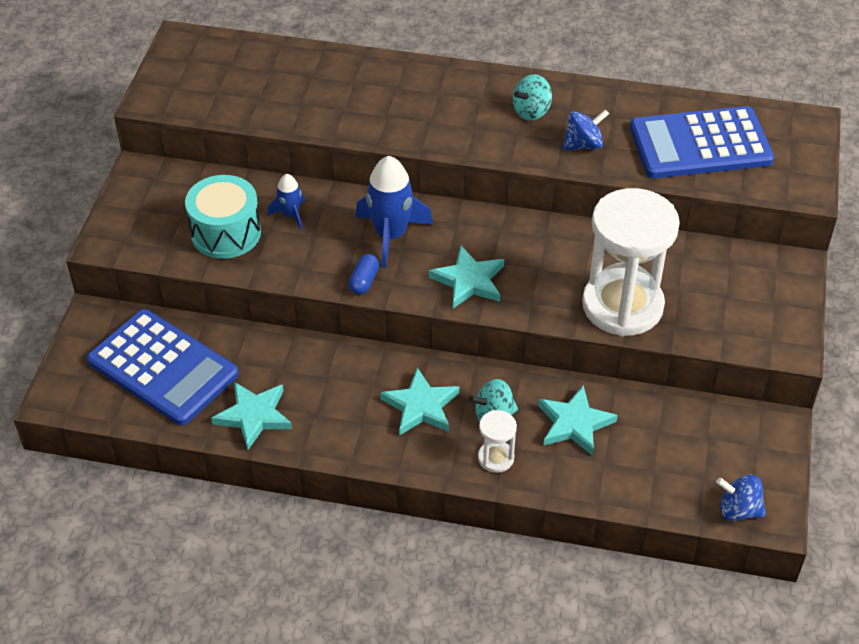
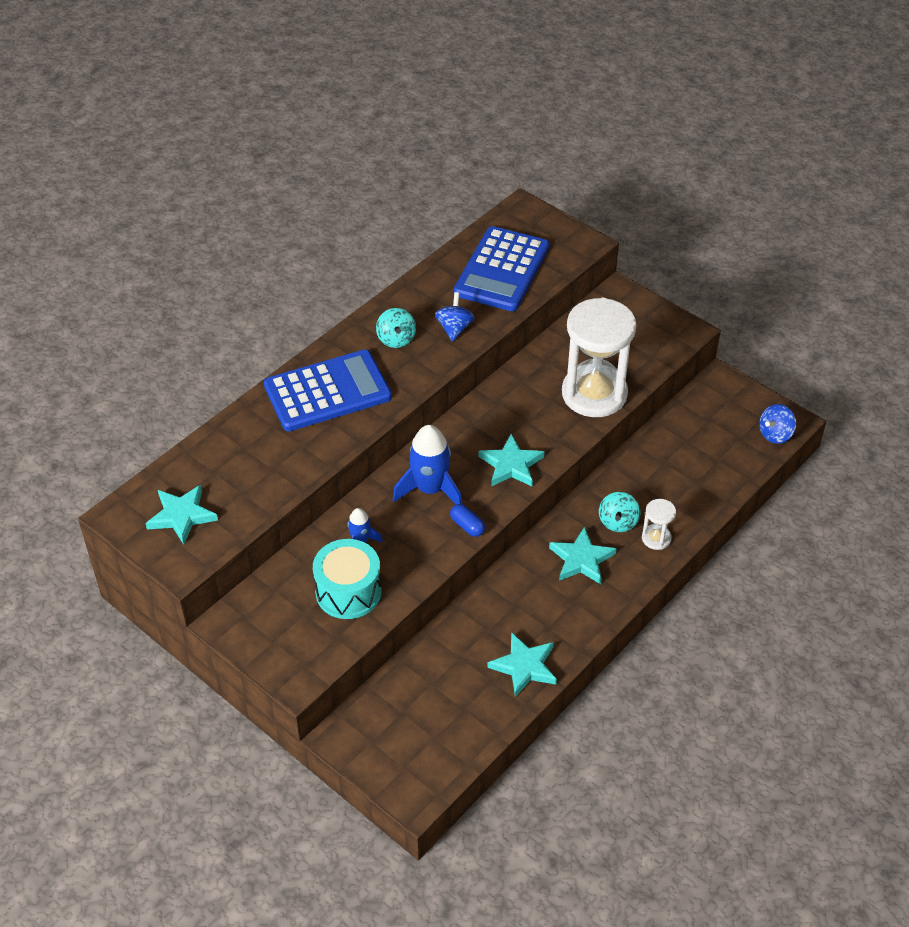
camera: 60 degrees left, 0 degrees up
blue calculator [87,309,239,426] -> blue calculator moved to [264,350,392,431]
turquoise star [538,385,618,456] -> turquoise star moved to [145,485,218,545]

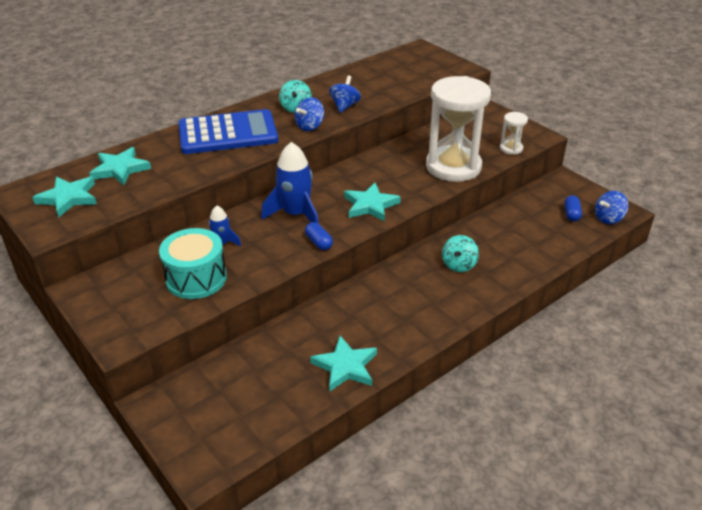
camera: 10 degrees right, 10 degrees down
blue calculator [454,226,549,311] -> none
turquoise star [549,527,617,584] -> turquoise star moved to [89,147,151,185]
white hourglass [642,499,676,550] -> white hourglass moved to [500,112,528,155]
none -> blue spinning top [295,97,324,131]
none -> blue capsule [564,195,582,222]

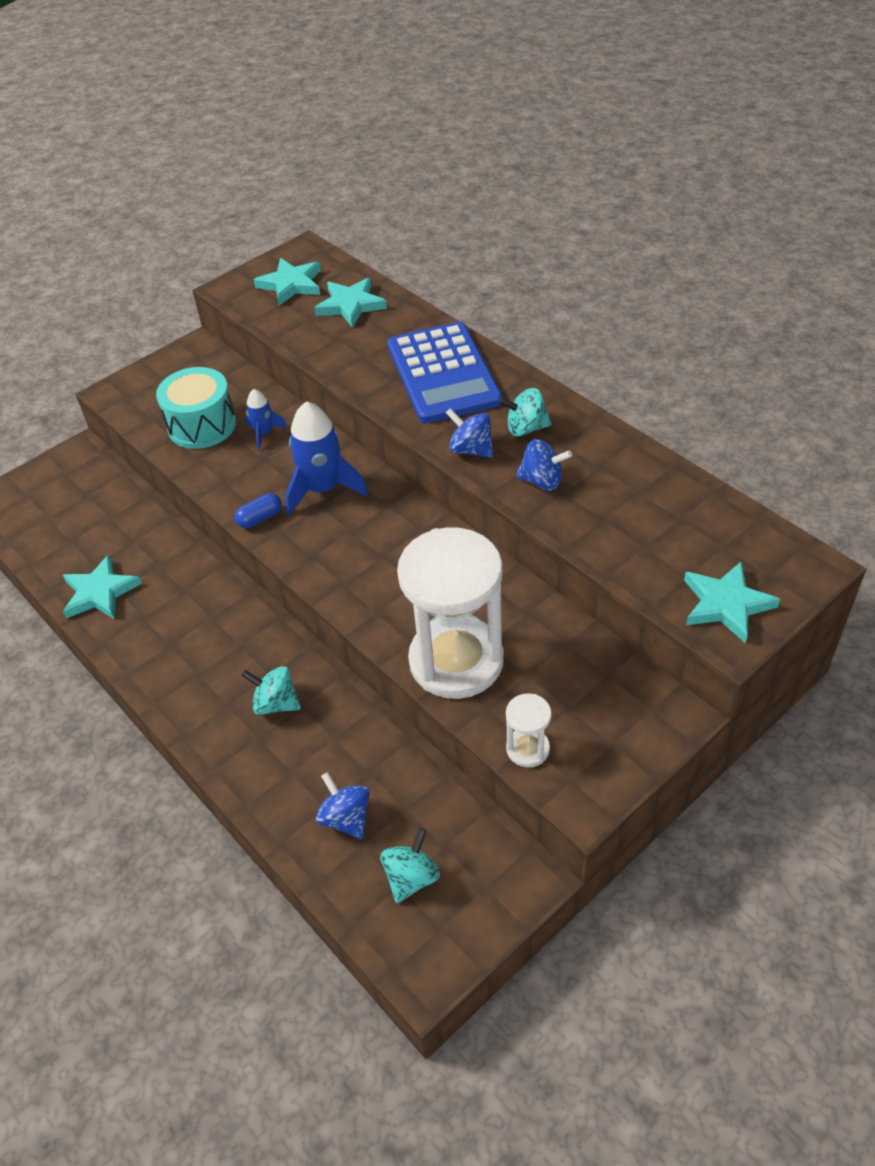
camera: 90 degrees right, 10 degrees up
turquoise star [344,183,401,222] -> turquoise star moved to [684,562,780,643]
blue capsule [564,195,582,222] -> turquoise spinning top [380,828,440,903]
blue spinning top [595,191,628,224] -> blue spinning top moved to [316,772,370,839]

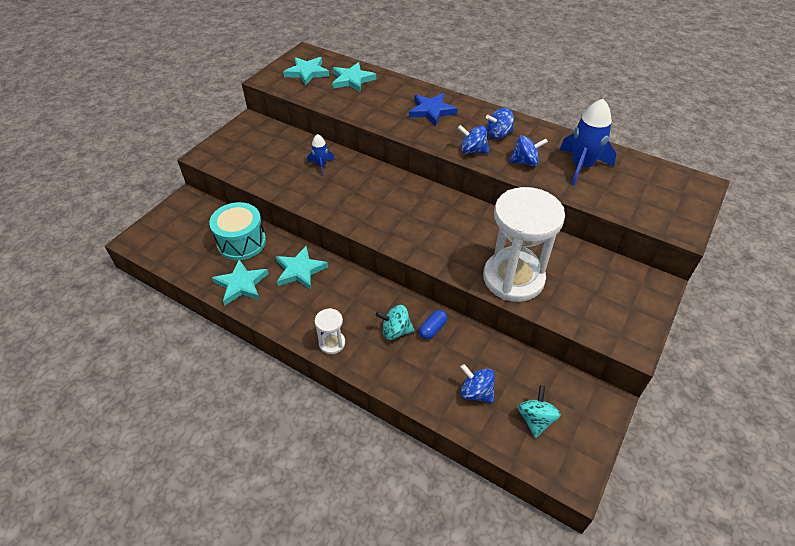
camera: 20 degrees left, 0 degrees up
turquoise drum [156,367,236,449] -> turquoise drum moved to [209,202,266,260]
blue capsule [234,493,282,528] -> blue capsule moved to [419,310,448,340]
blue rocket [285,401,369,516] -> blue rocket moved to [559,99,616,186]
blue calculator [387,322,502,423] -> blue star [409,93,458,126]
turquoise spinning top [498,388,552,436] -> blue spinning top [486,108,514,139]
white hourglass [506,693,551,767] -> white hourglass moved to [315,308,345,354]
turquoise star [684,562,780,643] -> turquoise star moved to [276,246,328,290]

